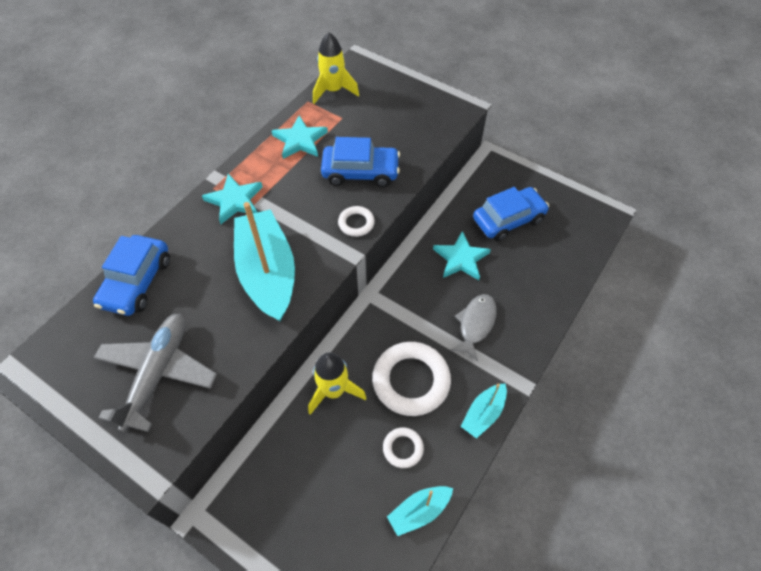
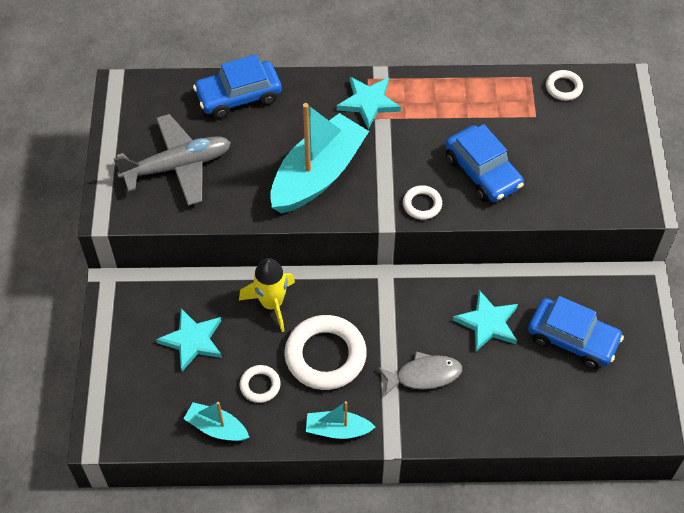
camera: 55 degrees right, 0 degrees up
turquoise star [272,115,328,159] -> turquoise star moved to [156,309,222,371]
yellow rocket [313,32,359,104] -> white ring [546,70,583,101]

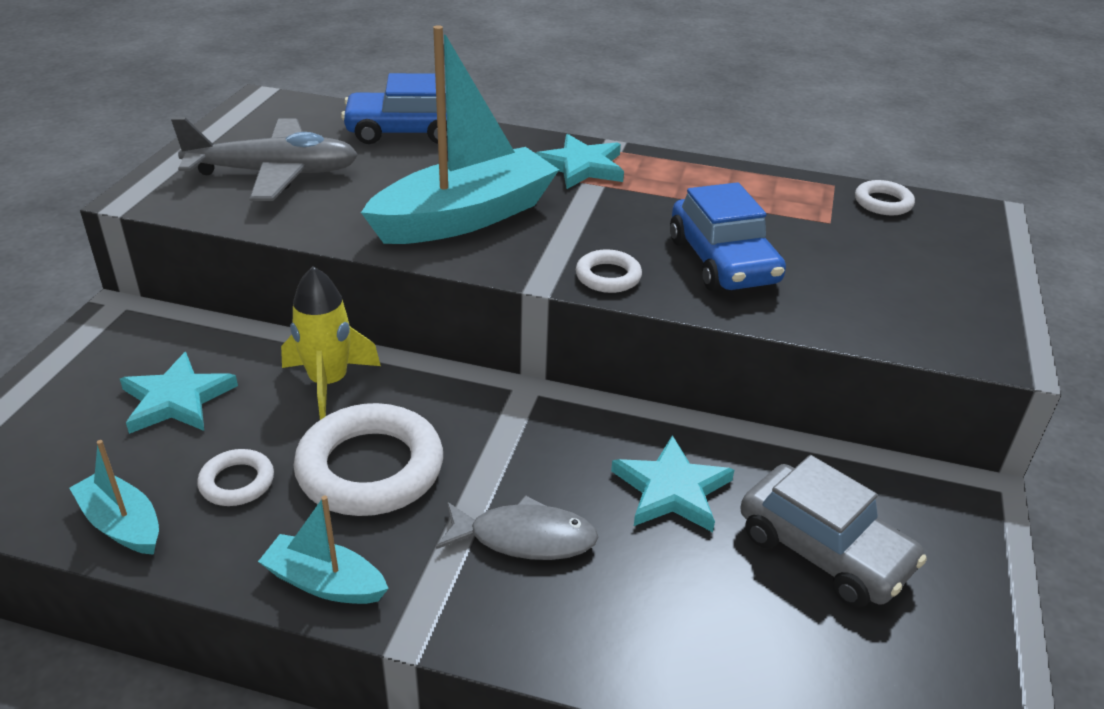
camera: 15 degrees right, 20 degrees down
blue car [528,296,624,369] -> grey car [740,455,927,608]

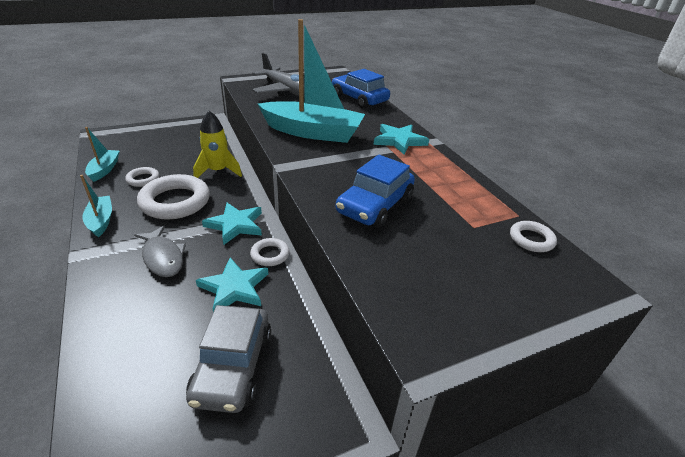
camera: 50 degrees right, 0 degrees up
turquoise star [120,352,238,434] -> turquoise star moved to [202,203,262,245]
white ring [576,249,642,293] -> white ring moved to [250,238,290,266]

